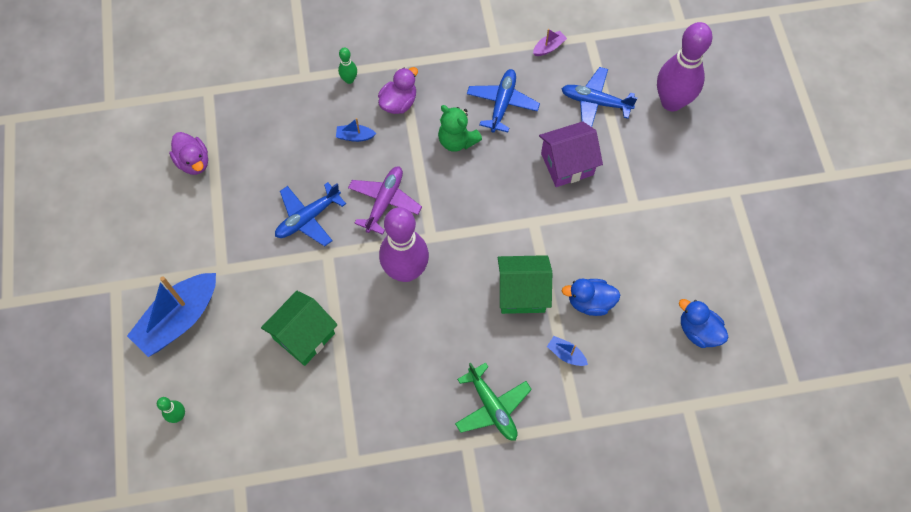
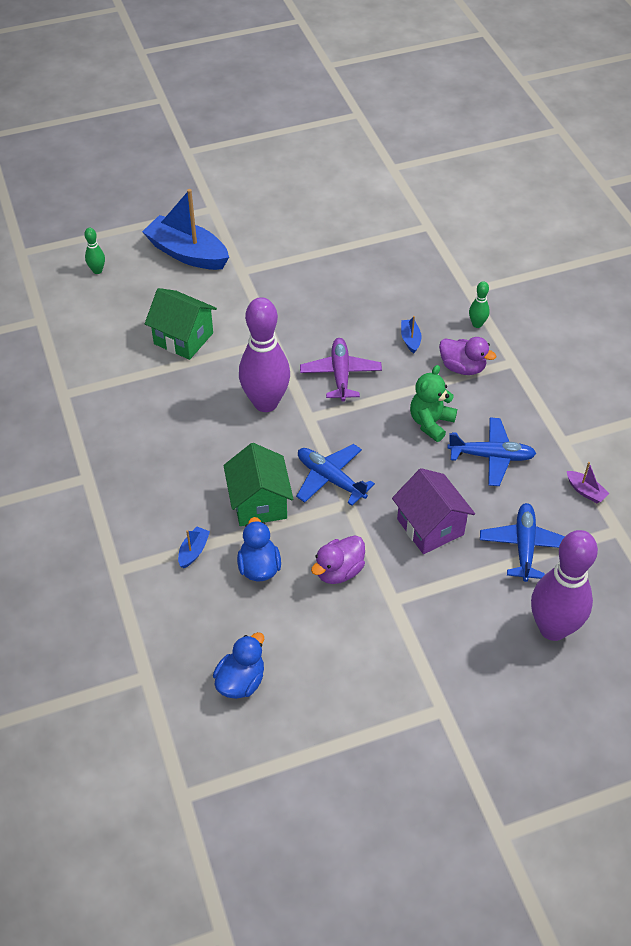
camera: 80 degrees right, 15 degrees down
purple duck [169,132,208,175] -> purple duck moved to [311,535,365,584]
blue plane [275,182,346,246] -> blue plane moved to [296,444,375,506]
purple plane [348,167,422,235] -> purple plane turned 105 degrees counterclockwise [300,338,382,402]
green plane [455,362,532,441] -> none

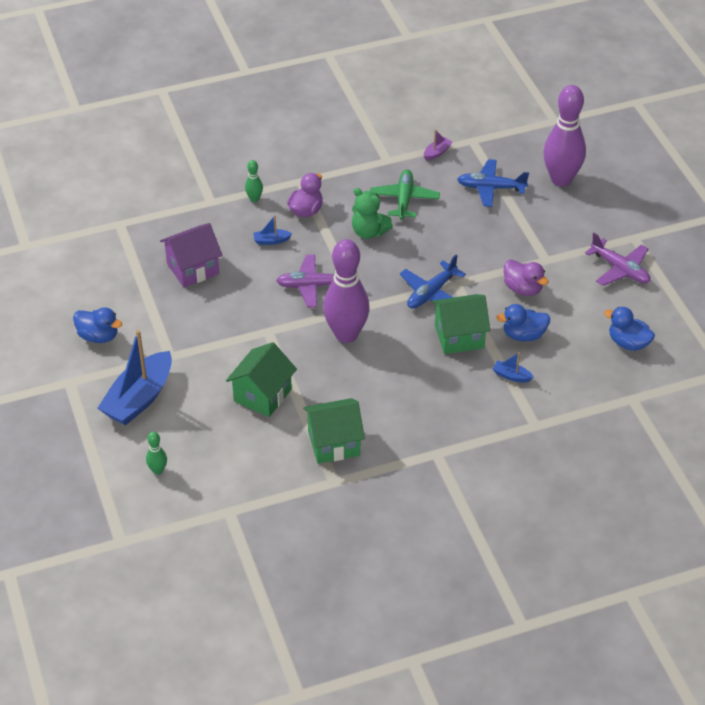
camera: 90 degrees left, 5 degrees down
purple house [392,468,475,554] -> purple house moved to [160,223,222,287]
blue plane [447,417,536,486] -> green plane [370,169,440,220]
none -> blue duck [73,307,122,343]
none -> green house [303,398,365,464]
none -> purple plane [585,233,651,286]

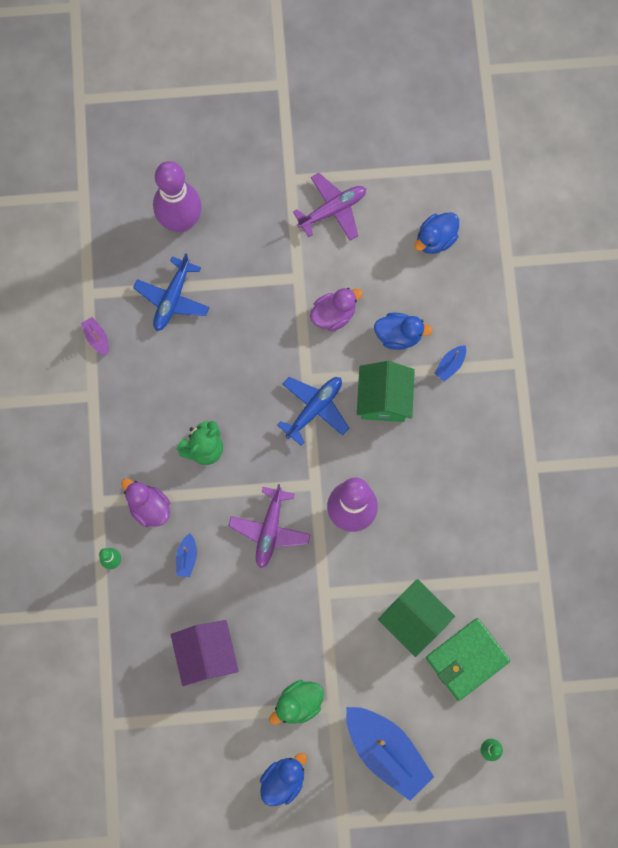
camera: 75 degrees left, 30 degrees up
green house [303,398,365,464] -> none
green plane [370,169,440,220] -> none
blue plane [400,254,466,309] -> blue plane turned 105 degrees counterclockwise [277,377,349,446]
blue duck [496,304,550,341] -> blue duck turned 90 degrees counterclockwise [374,312,433,350]
none -> green duck [269,680,324,725]
none -> green wallet [426,618,510,701]

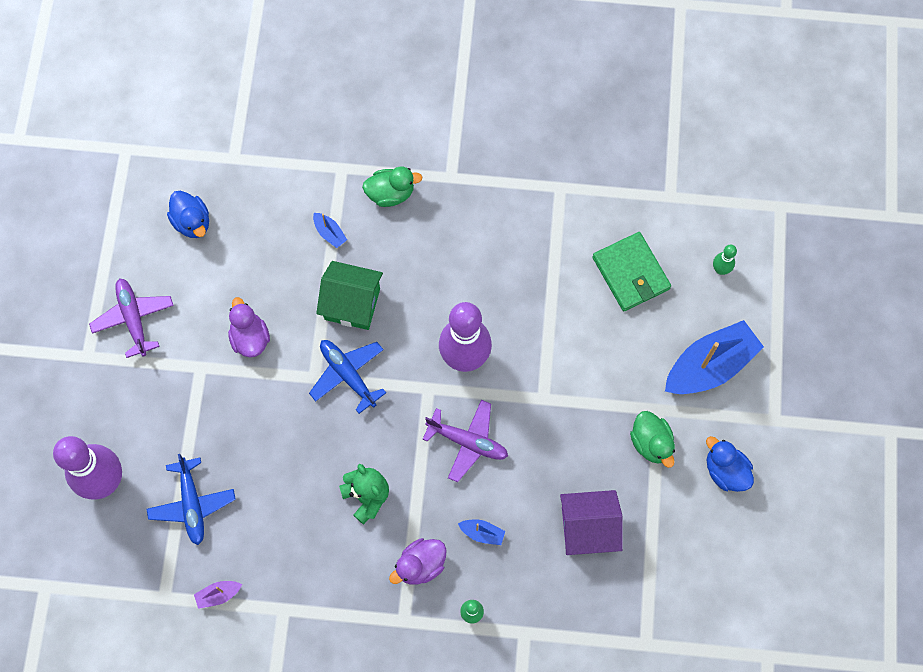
camera: 80 degrees left, 5 degrees down
blue plane [133,253,210,331] -> blue plane turned 45 degrees clockwise [147,454,236,545]
blue duck [374,312,433,350] -> none
green house [378,579,455,657] -> none
none -> green duck [362,167,423,207]

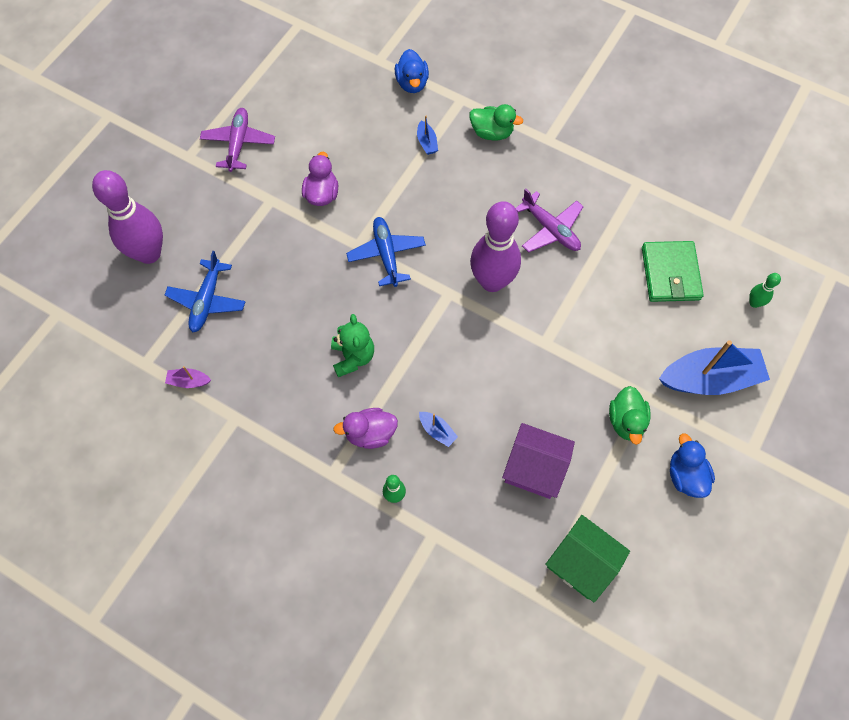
camera: 25 degrees right, 5 degrees down
blue duck [167,191,209,238] -> blue duck moved to [395,49,429,93]
green house [316,261,383,330] -> green house moved to [545,515,630,602]
purple plane [423,400,508,482] -> purple plane moved to [516,188,584,253]

